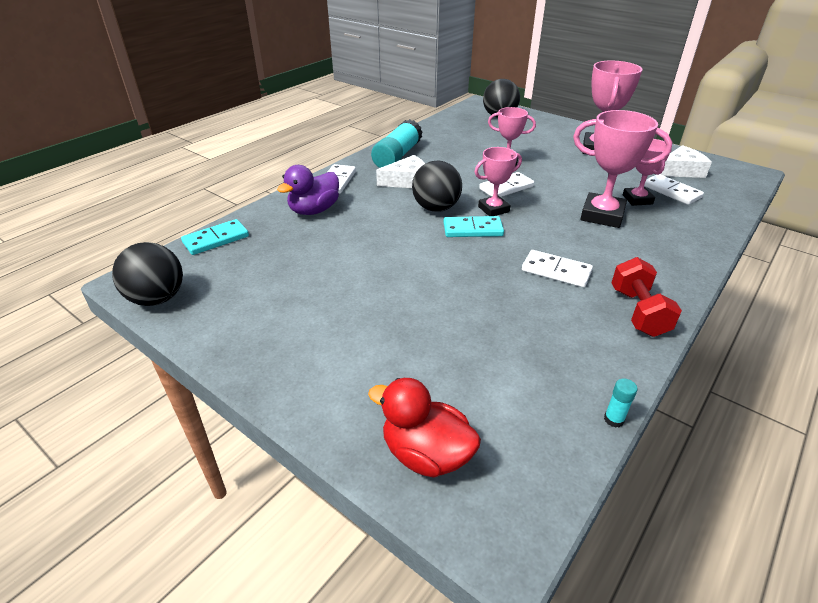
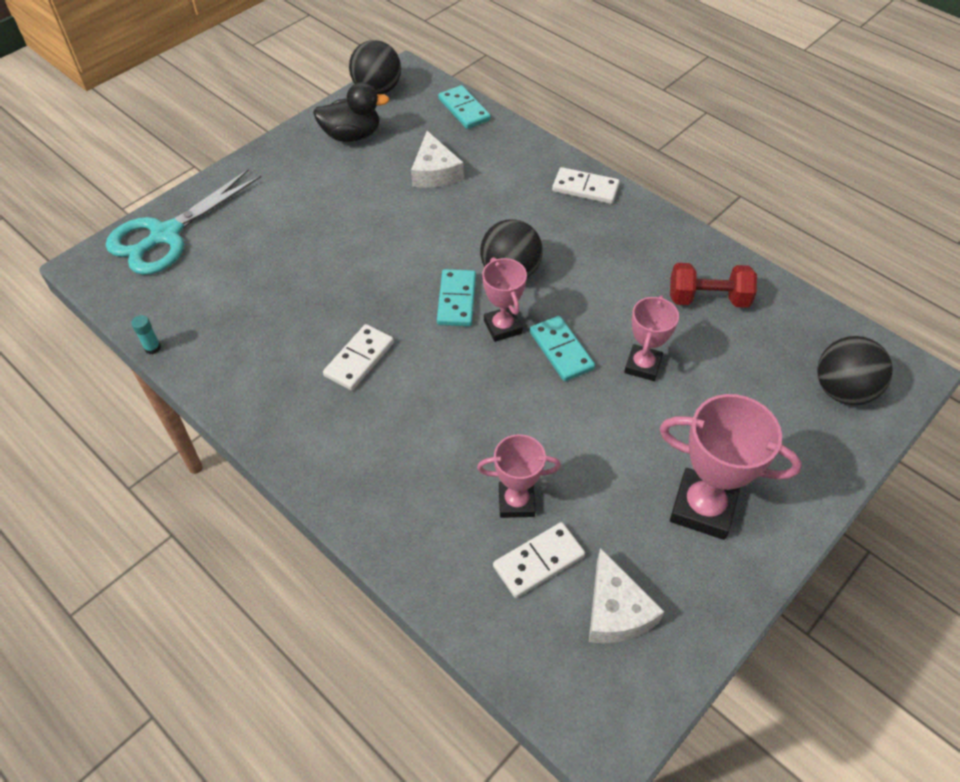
camera: 95 degrees right, 15 degrees up
purple duck [277,165,339,215] -> none
red duck [368,378,481,478] -> turquoise scissors [106,169,261,275]
turquoise glue stick [371,119,422,168] -> none
white cheese [376,155,425,188] -> white cheese moved to [411,131,464,188]
white domino [479,172,534,197] -> turquoise domino [530,316,595,381]
pink trophy [573,110,672,228] -> none
red dumbbell [611,257,682,337] -> red dumbbell moved to [670,263,757,308]
none -> black duck [313,82,390,142]

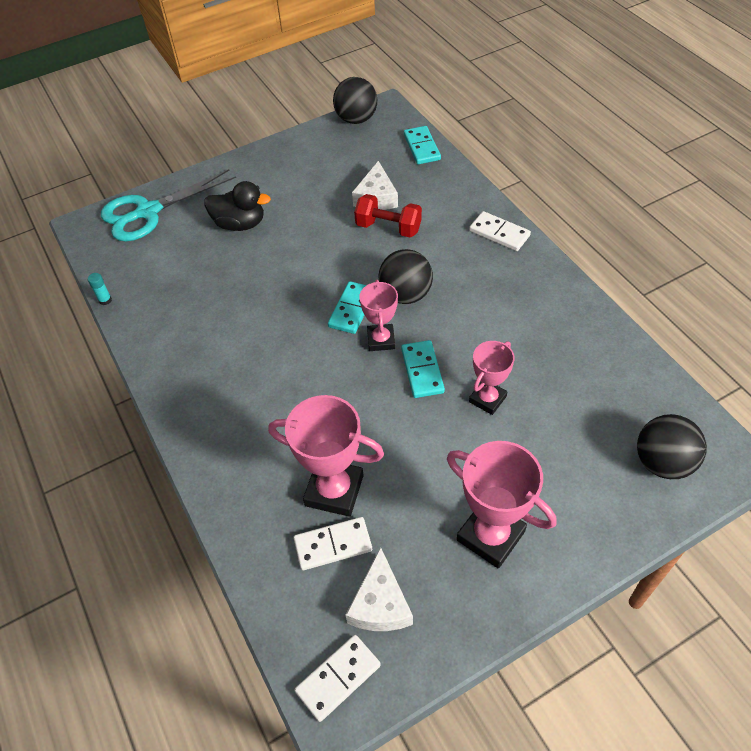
camera: 20 degrees right, 0 degrees up
black duck [313,82,390,142] -> black duck moved to [204,181,271,231]
white domino [323,324,394,391] -> white domino moved to [294,635,381,722]
pink trophy [477,434,561,518] -> pink trophy [268,395,384,517], size x1.61
red dumbbell [670,263,757,308] -> red dumbbell moved to [354,194,422,238]

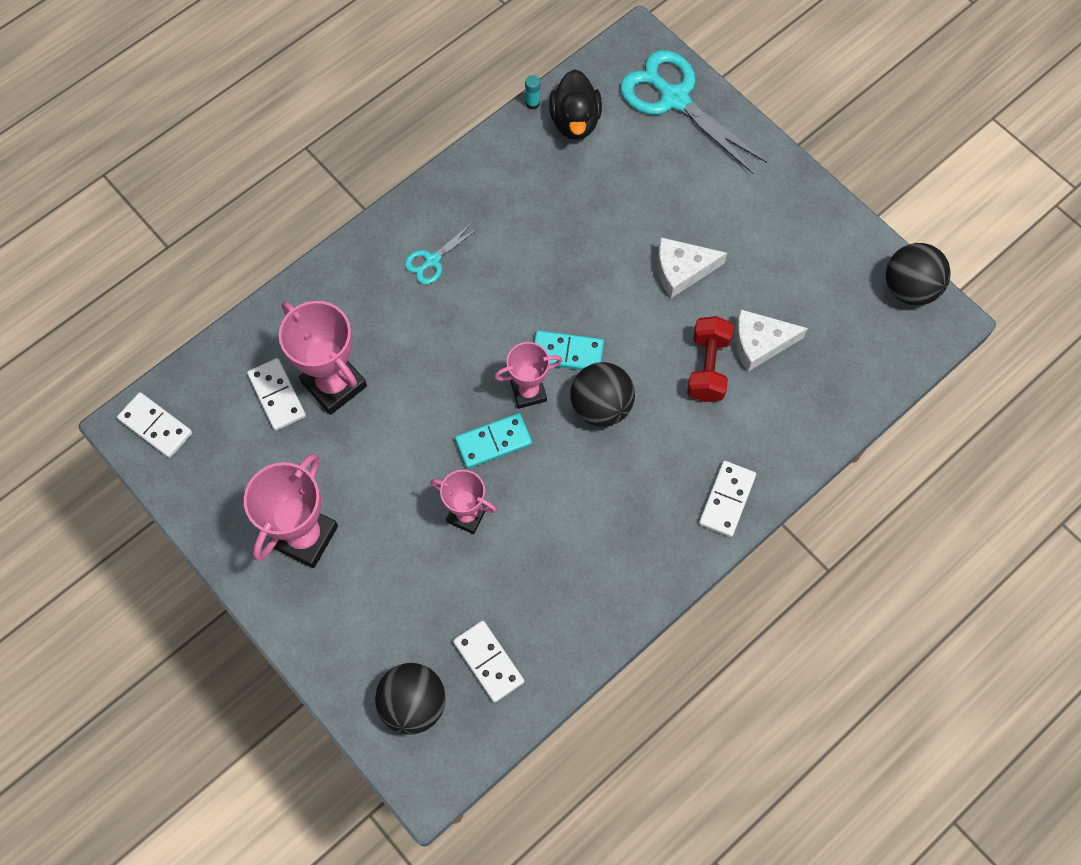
camera: 75 degrees right, 15 degrees up
black duck [204,181,271,231] -> black duck moved to [549,69,602,140]
pink trophy [268,395,384,517] -> pink trophy turned 45 degrees counterclockwise [279,301,367,415]
white cheese [345,547,413,631] -> white cheese moved to [657,237,727,298]
turquoise domino [404,126,441,164] -> none
none -> turquoise scissors [405,223,479,284]
none -> white domino [453,621,524,703]

